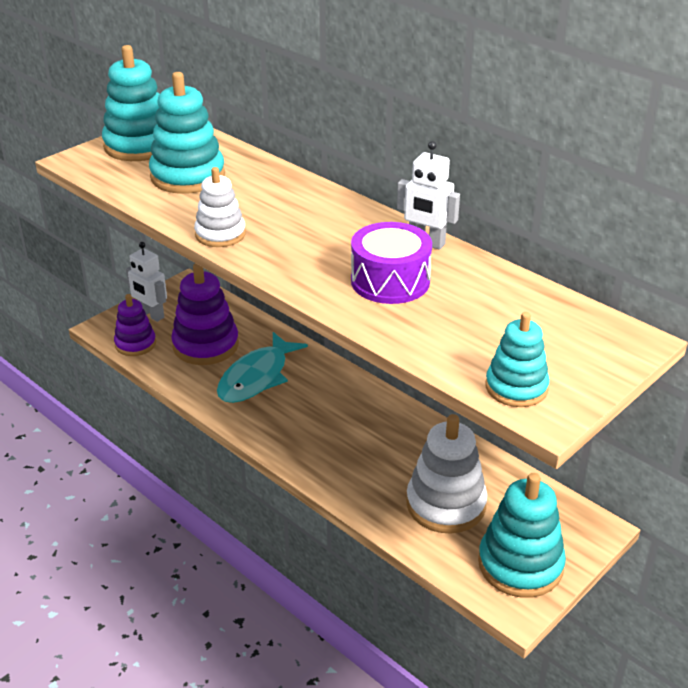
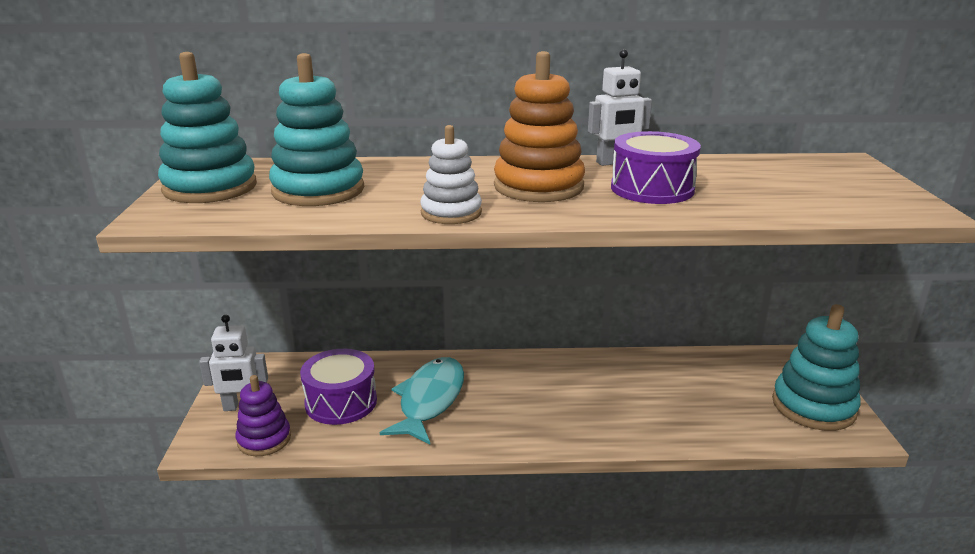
camera: 45 degrees left, 10 degrees down
purple stacking toy [171,263,239,365] -> purple drum [300,349,377,425]
turquoise fish [217,332,308,403] -> turquoise fish turned 150 degrees counterclockwise [380,357,464,444]
white stacking toy [406,414,487,534] -> none
turquoise stacking toy [486,312,550,407] -> none
none -> orange stacking toy [494,51,585,202]

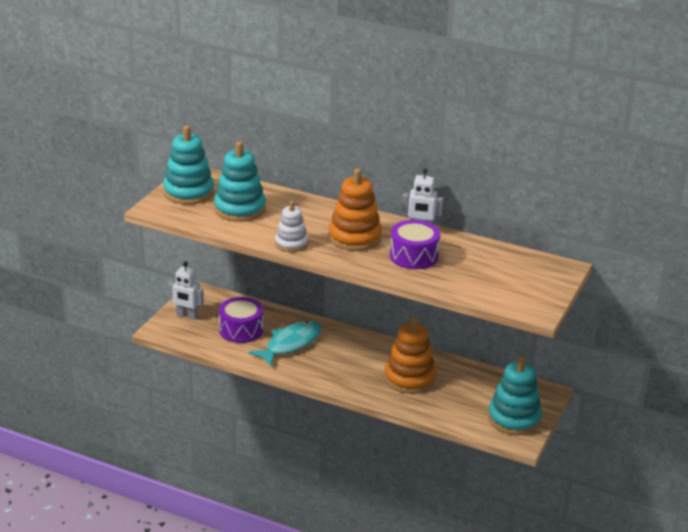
camera: 25 degrees right, 5 degrees up
purple stacking toy [236,375,291,456] -> none
none -> orange stacking toy [384,316,436,394]

